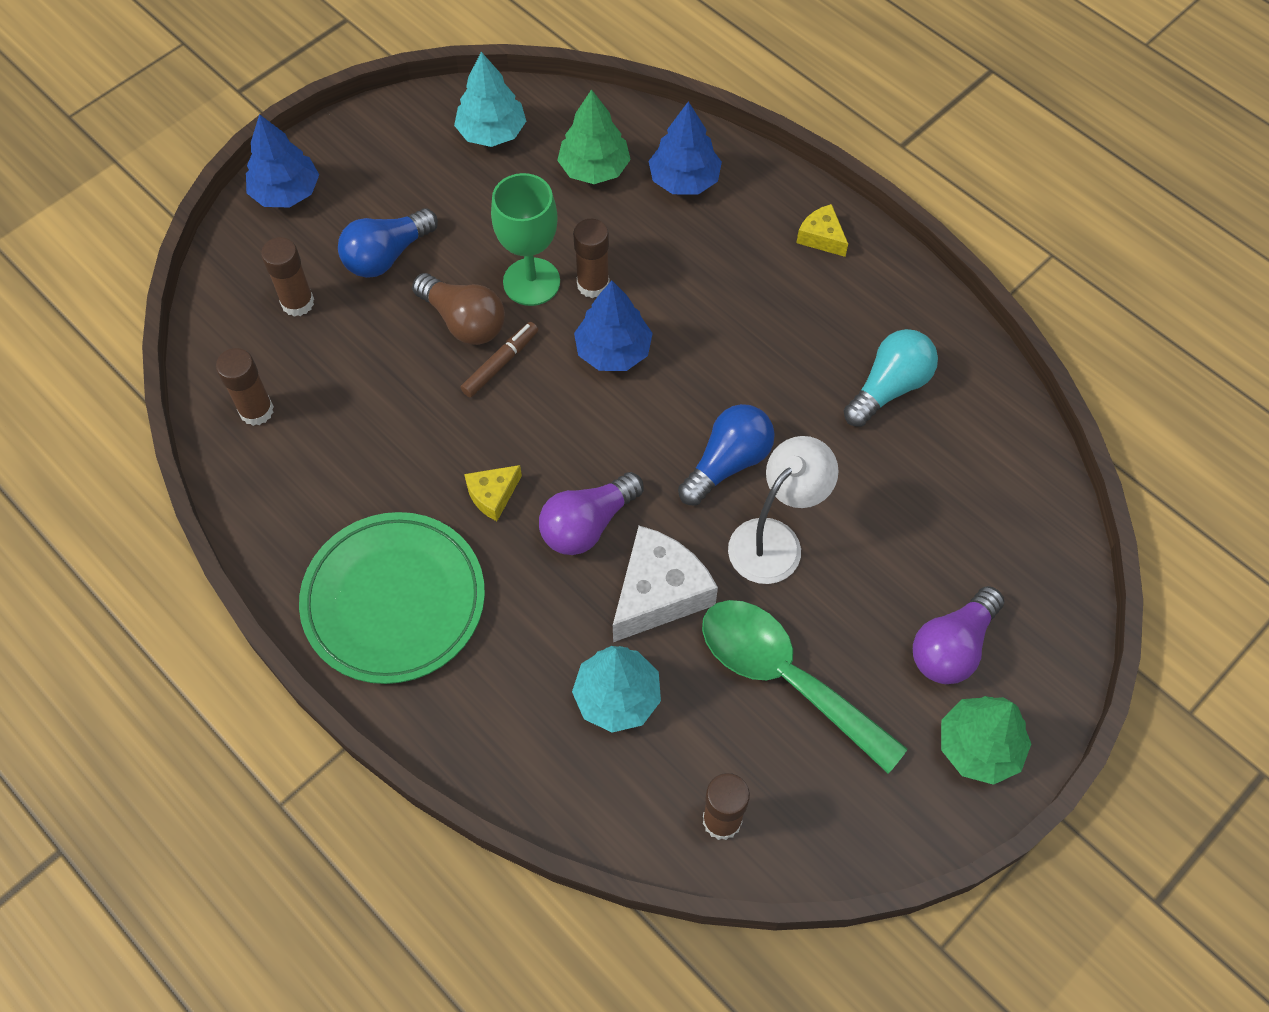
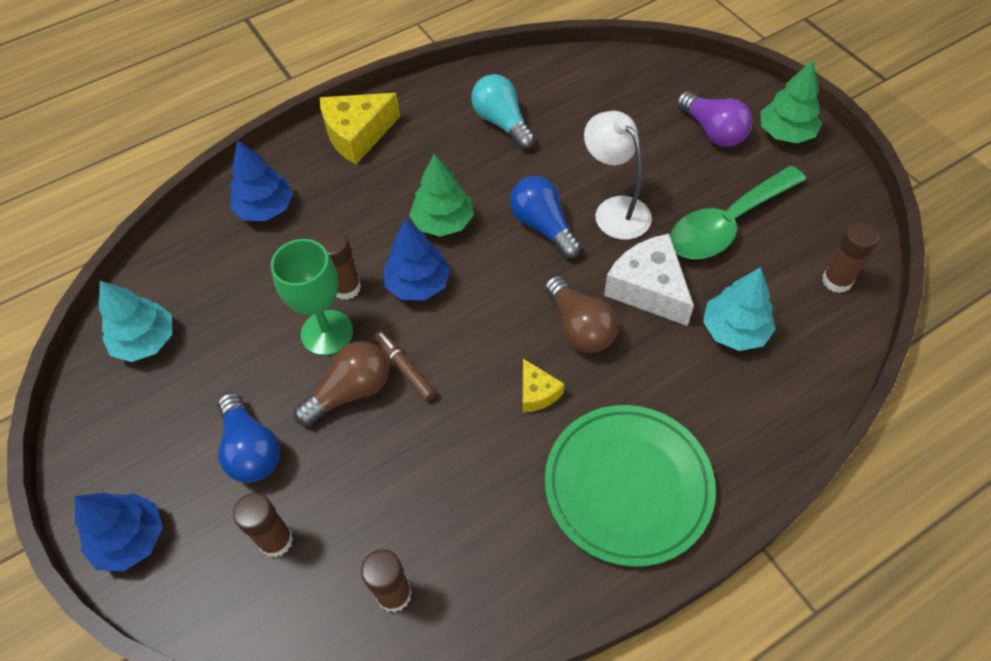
camera: 75 degrees left, 5 degrees down
purple light bulb [539,472,644,555] -> brown light bulb [545,275,618,353]
green tree [557,89,631,184] -> green tree moved to [409,154,474,237]
yellow cheese [796,204,848,257] -> yellow cheese [320,93,401,164], size x1.88

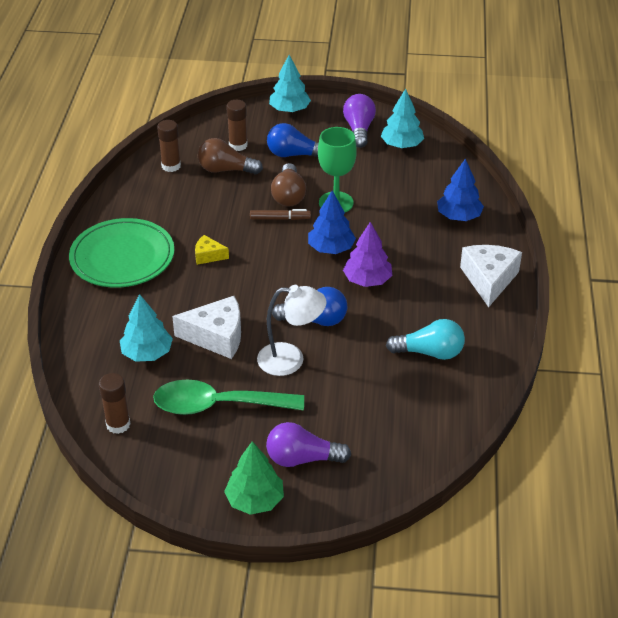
camera: 125 degrees right, 15 degrees down
blue tree [75,492,163,572] -> turquoise tree [269,55,311,113]
brown glue stick [317,230,361,300] -> none
yellow cheese [320,93,401,164] -> white cheese [460,245,522,307]
green tree [409,154,474,237] -> purple tree [343,222,392,287]
brown light bulb [545,275,618,353] -> brown light bulb moved to [198,138,263,174]
green spoon [670,166,806,259] -> green spoon turned 90 degrees counterclockwise [153,380,304,415]
none -> purple light bulb [343,94,376,148]

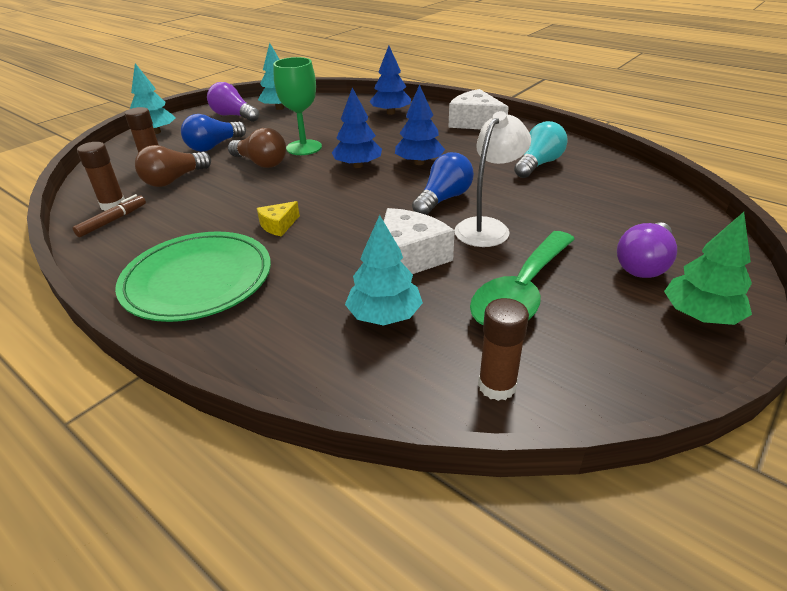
camera: 55 degrees left, 5 degrees down
brown marker [250,209,311,220] -> brown marker moved to [73,194,146,237]
purple tree [343,222,392,287] -> blue tree [395,84,445,165]

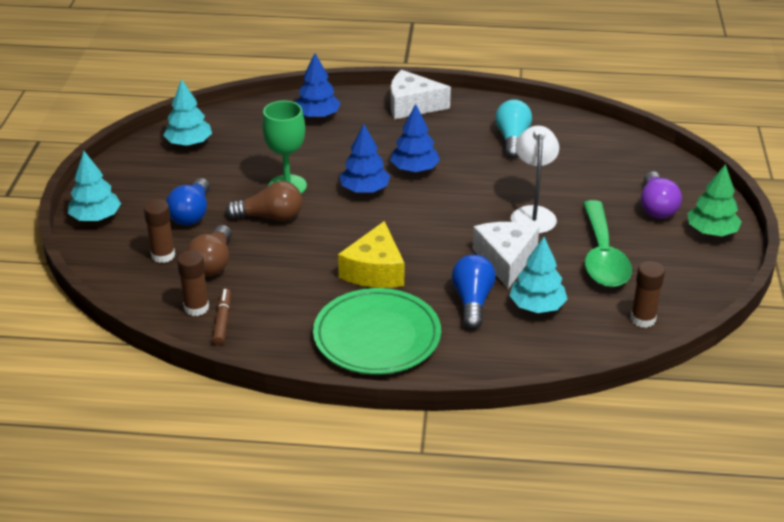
camera: 35 degrees left, 0 degrees up
purple light bulb [207,82,259,122] -> none
yellow cheese [257,201,300,237] -> yellow cheese [338,221,404,288], size x1.88
blue light bulb [412,152,474,215] -> blue light bulb moved to [452,255,496,329]

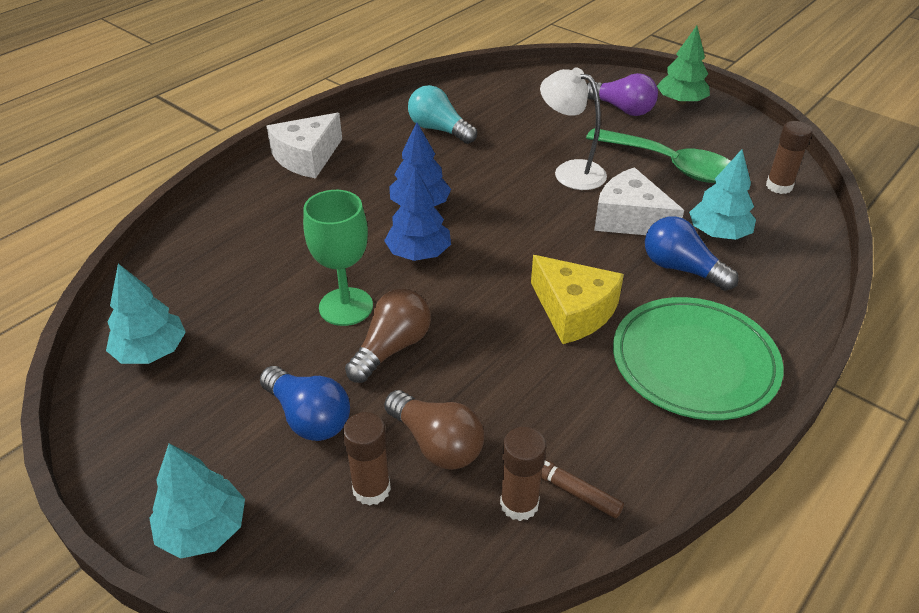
camera: 55 degrees left, 5 degrees up
blue tree [295,53,341,119] -> none

